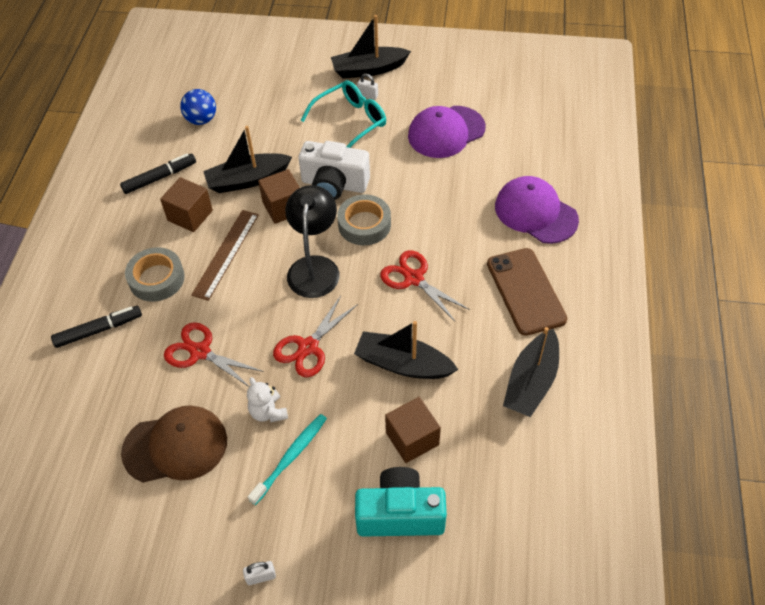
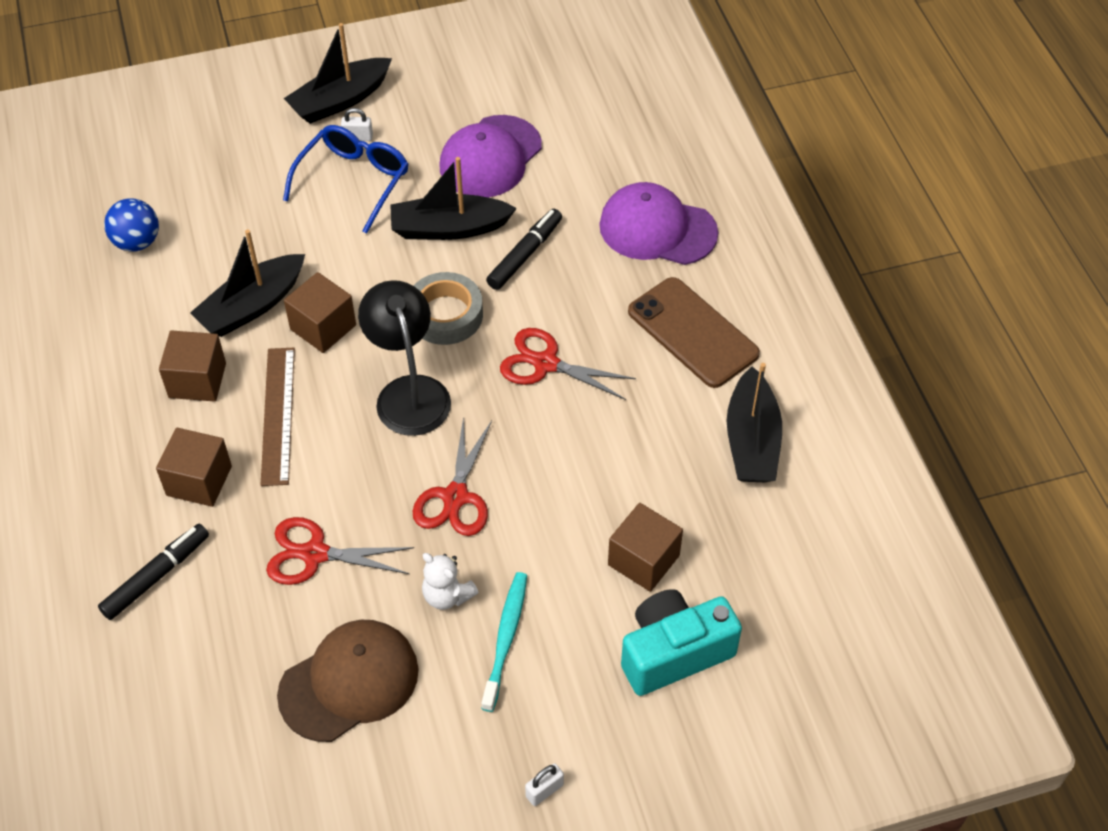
camera: 25 degrees left, 0 degrees up
black marker [120,154,196,194] -> black marker moved to [486,209,562,290]
grey tape [125,247,185,302] -> brown cube [156,428,232,507]
white camera [299,141,370,200] -> none
turquoise glasses [301,80,386,148] -> blue glasses [283,125,409,234]
black boat [354,321,459,379] -> black boat moved to [390,157,517,240]

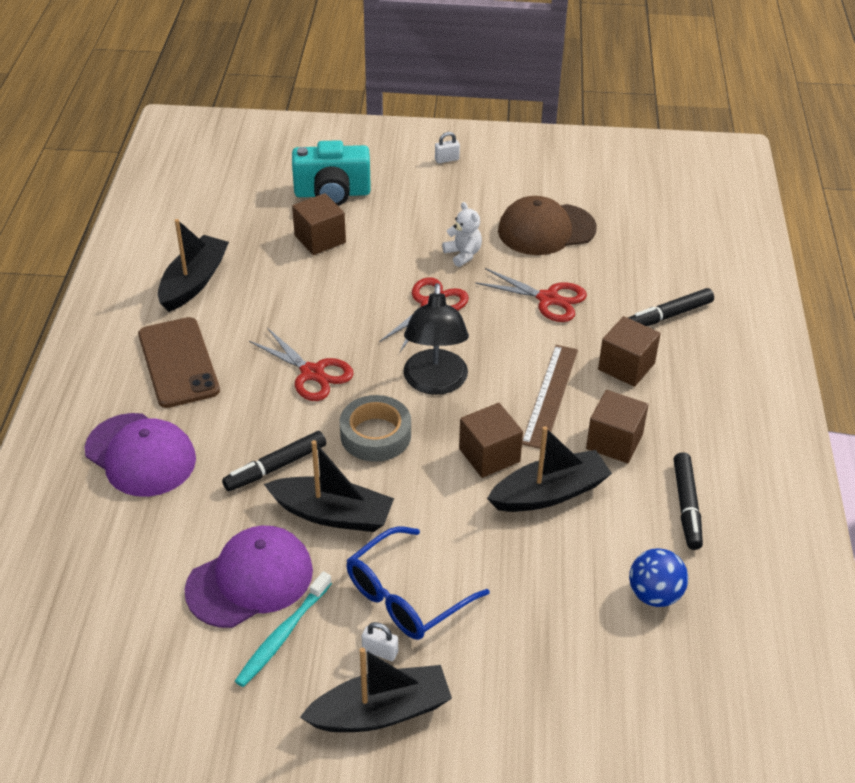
camera: 160 degrees left, 10 degrees down
turquoise toothbrush [481,572,527,712] -> turquoise toothbrush moved to [235,571,332,687]
none -> black marker [674,452,703,550]

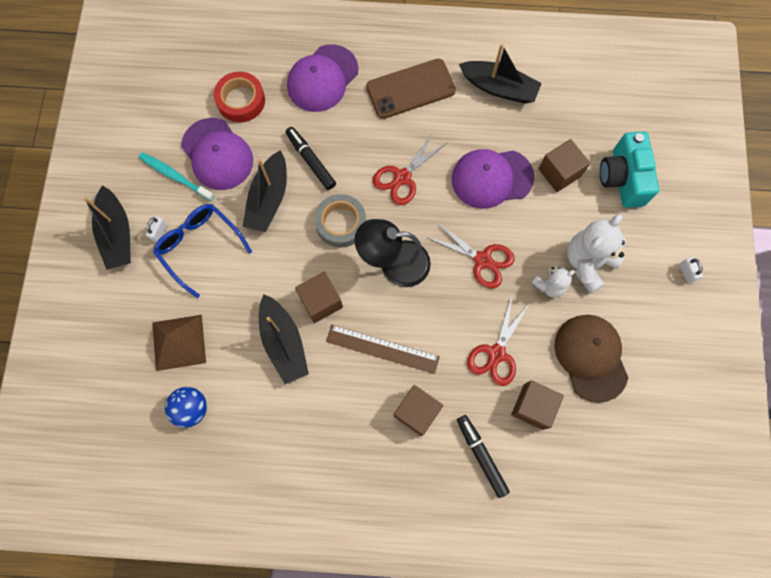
camera: 90 degrees right, 30 degrees up
brown cube [586,390,649,463] -> brown cube moved to [511,380,564,430]
black marker [674,452,703,550] -> none
none -> brown pyramid [152,315,206,371]
none -> red tape [214,72,265,122]
none -> purple cap [452,149,534,209]
none -> white teddy bear [567,214,626,294]

